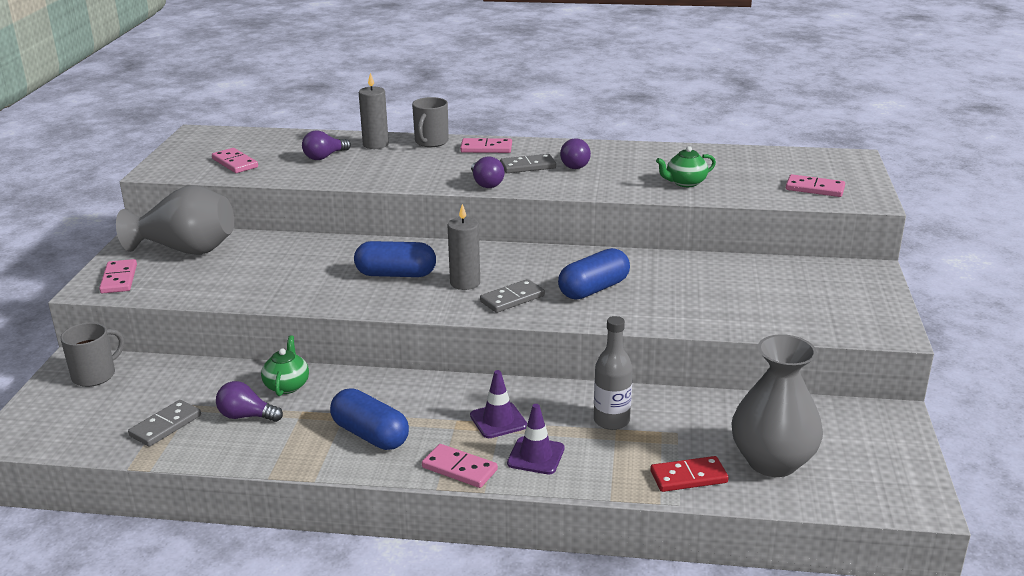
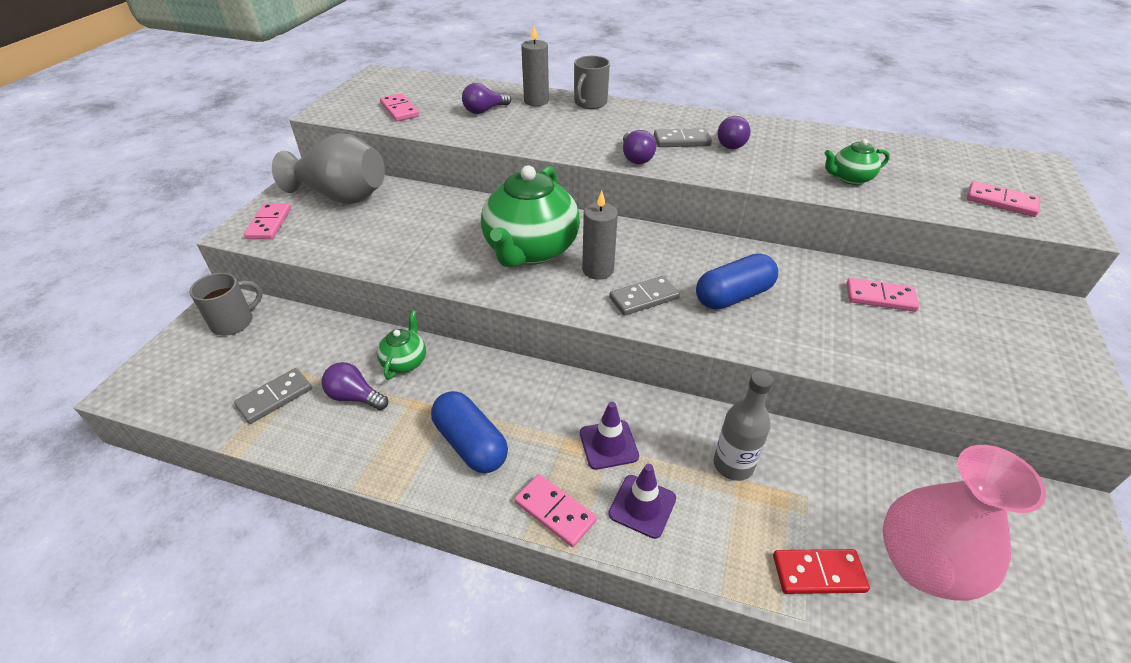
camera: 10 degrees right, 15 degrees up
blue capsule [354,241,436,277] -> green teapot [481,165,580,268]
pink domino [460,138,512,153] -> pink domino moved to [846,278,919,312]
grey vase [731,334,823,477] -> pink vase [883,445,1046,601]

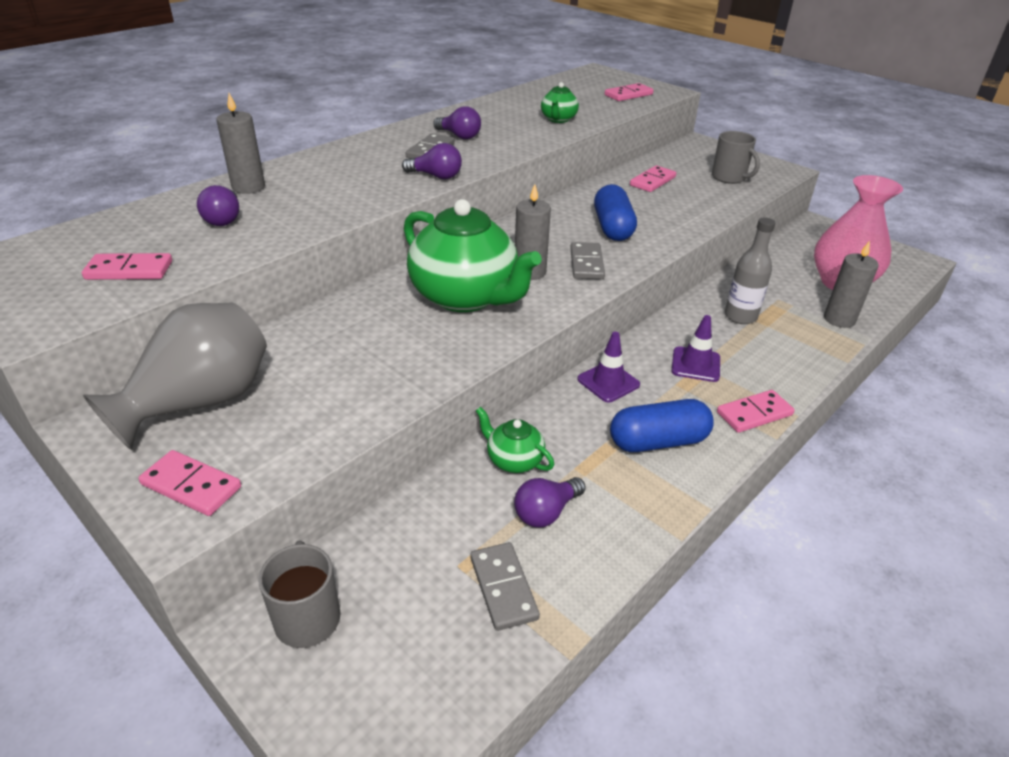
camera: 65 degrees left, 5 degrees down
grey mug [574,56,610,109] -> grey mug moved to [712,131,760,184]
purple traffic cone [608,464,676,539] -> purple traffic cone moved to [577,332,640,403]
red domino [773,549,870,594] -> grey candle [824,241,879,328]

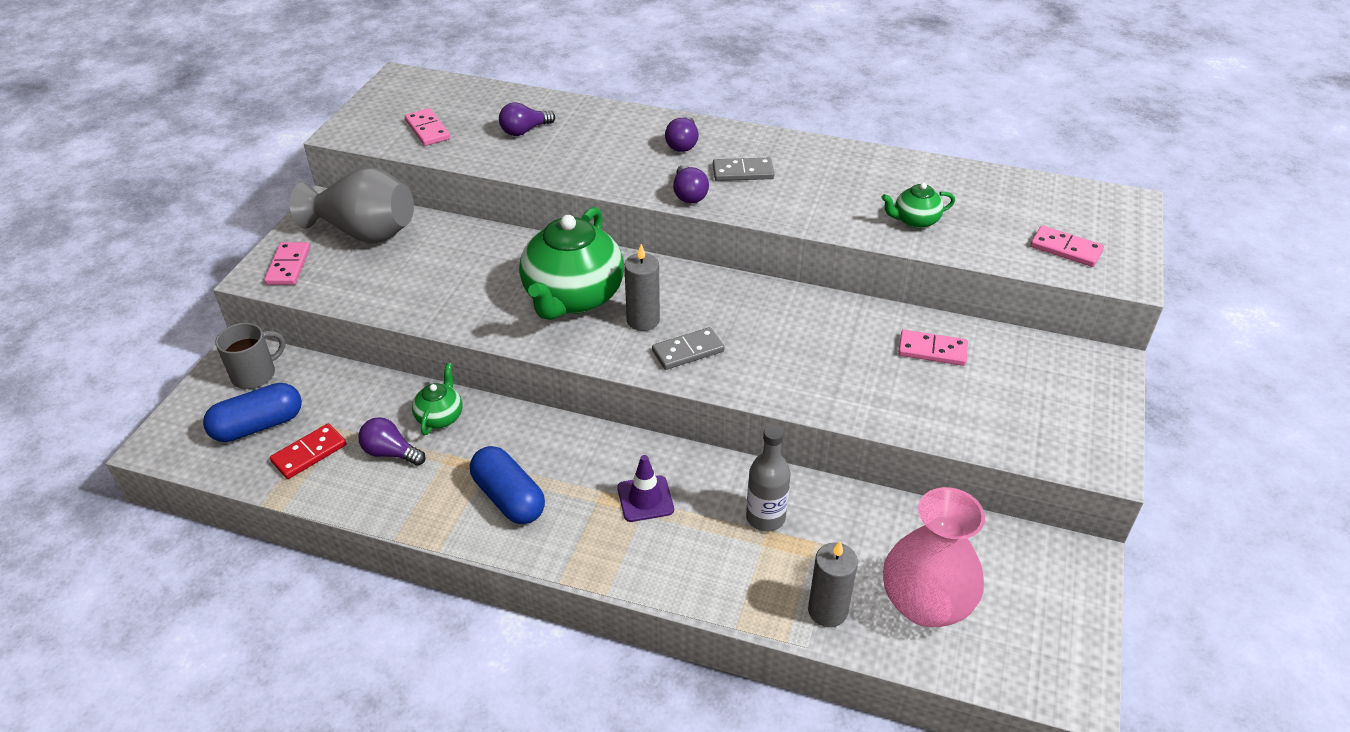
camera: 65 degrees right, 5 degrees up
grey candle [216,93,265,194] -> none
purple light bulb [433,106,481,139] -> purple light bulb moved to [665,117,699,152]
grey domino [470,542,540,631] -> red domino [270,423,346,479]
purple traffic cone [577,332,640,403] -> none
blue capsule [594,184,637,241] -> blue capsule moved to [203,383,302,442]
grey mug [712,131,760,184] -> none
pink domino [717,390,795,433] -> none

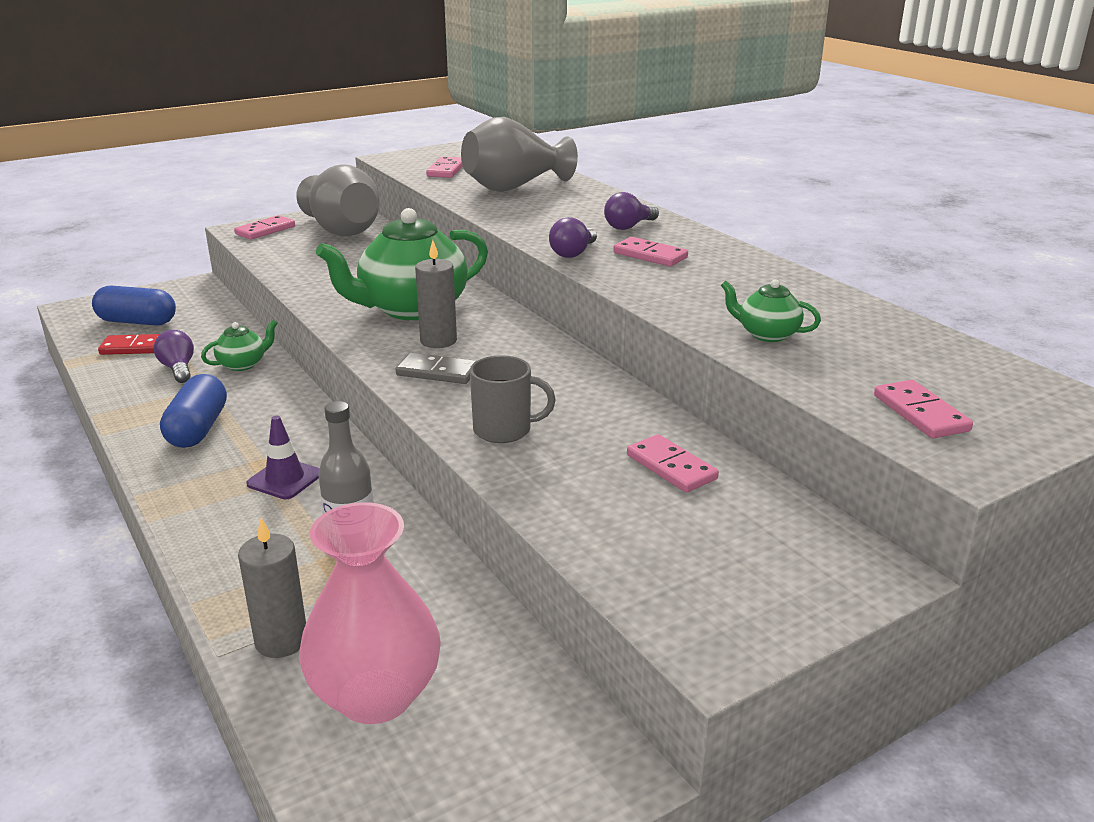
camera: 40 degrees right, 15 degrees down
grey mug [215,323,285,389] -> grey mug moved to [470,355,556,443]
purple light bulb [499,102,555,136] -> grey vase [461,117,578,192]
grey domino [713,158,774,181] -> pink domino [613,237,688,266]

